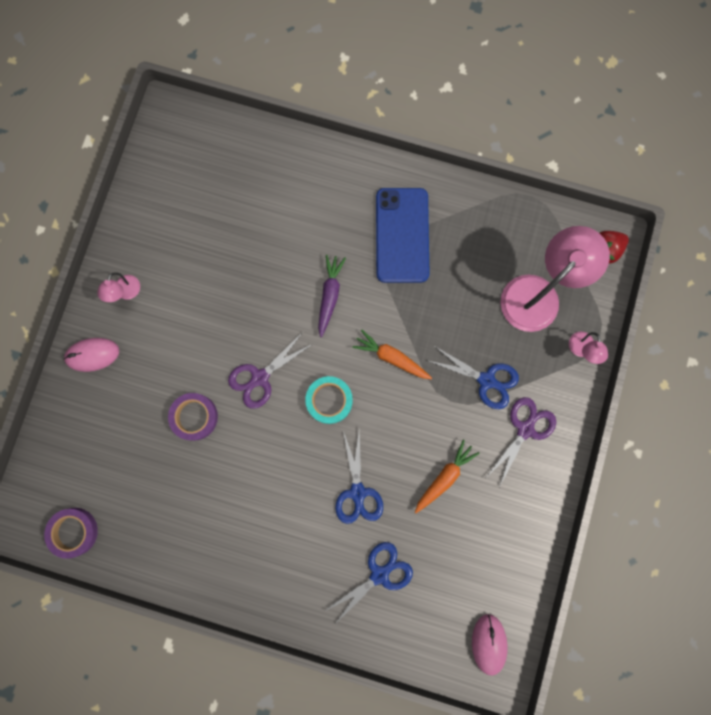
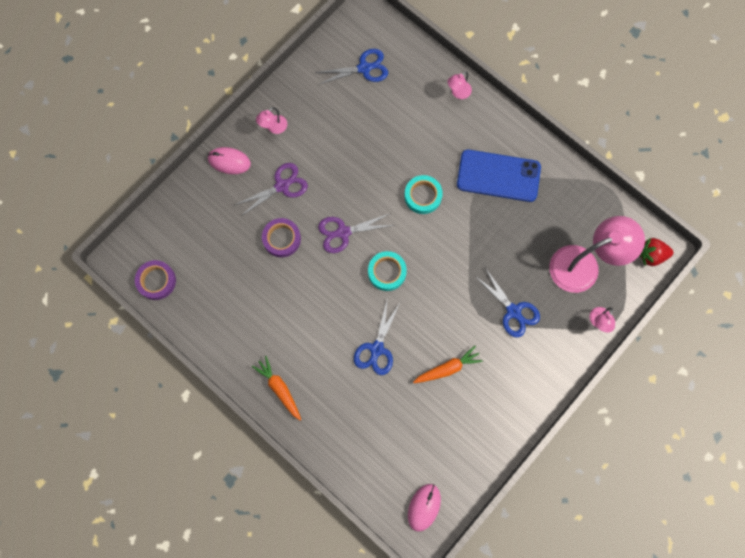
camera: 25 degrees right, 5 degrees down
purple carrot [318,255,346,337] -> turquoise tape [404,175,443,214]
blue scissors [323,542,413,625] -> blue scissors moved to [315,49,388,85]
orange carrot [352,330,432,379] -> orange carrot moved to [252,356,301,421]
blue phone [376,188,430,283] -> blue phone turned 75 degrees clockwise [457,150,541,202]
purple scissors [487,397,556,487] -> purple scissors moved to [235,163,308,216]
none -> pink lamp [448,71,472,99]

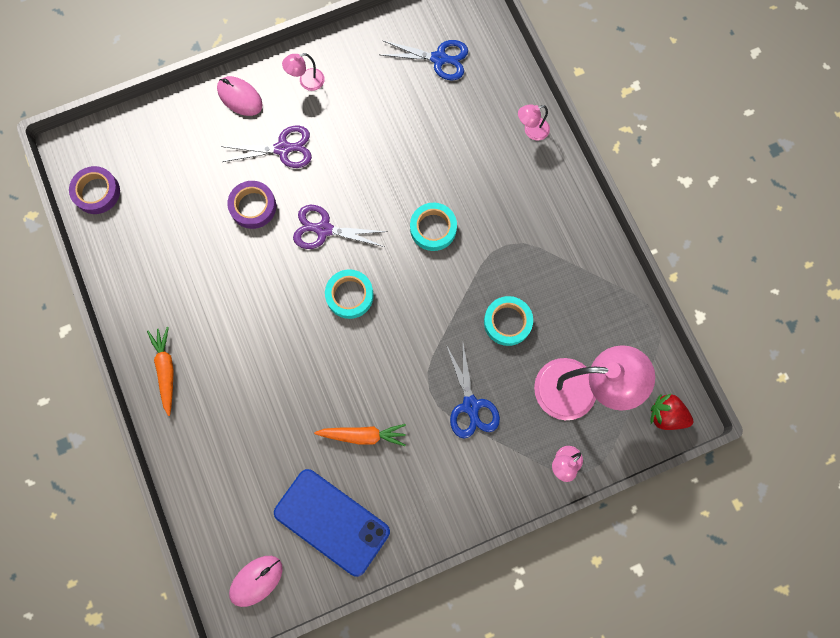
camera: 25 degrees right, 0 degrees up
blue scissors [354,297,400,375] -> none
blue phone [457,150,541,202] -> blue phone moved to [274,469,390,577]
none -> turquoise tape [484,296,533,346]

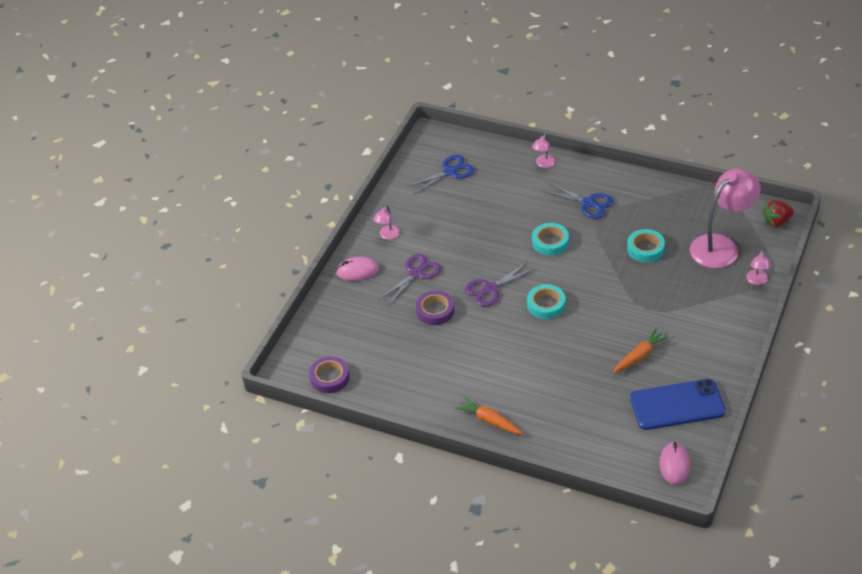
camera: 40 degrees left, 30 degrees down
blue scissors [447,344,500,439] -> blue scissors moved to [544,183,613,219]

